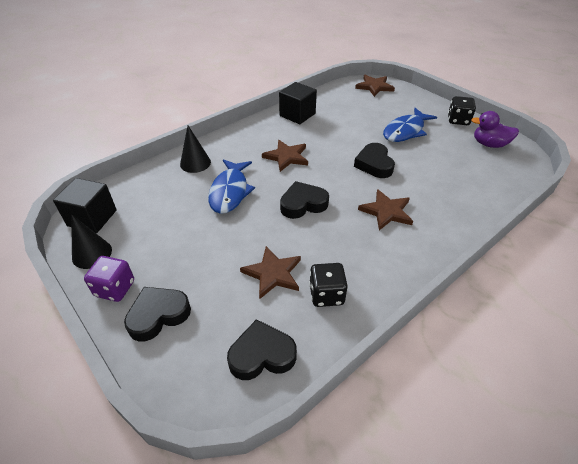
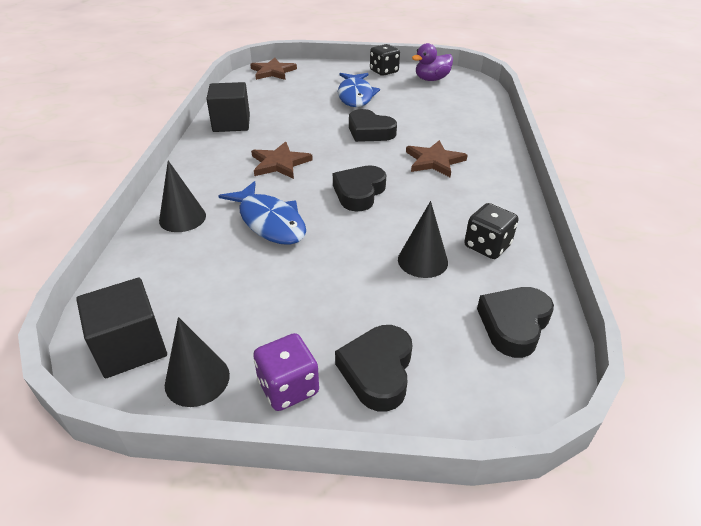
camera: 45 degrees left, 5 degrees down
brown star [240,246,301,299] -> black cone [398,201,448,278]

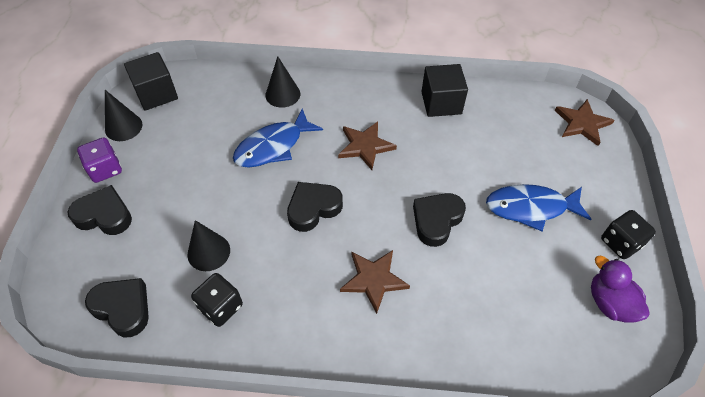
camera: 90 degrees right, 15 degrees up
black heart [333,165,386,211] -> black heart turned 60 degrees counterclockwise [287,182,343,232]

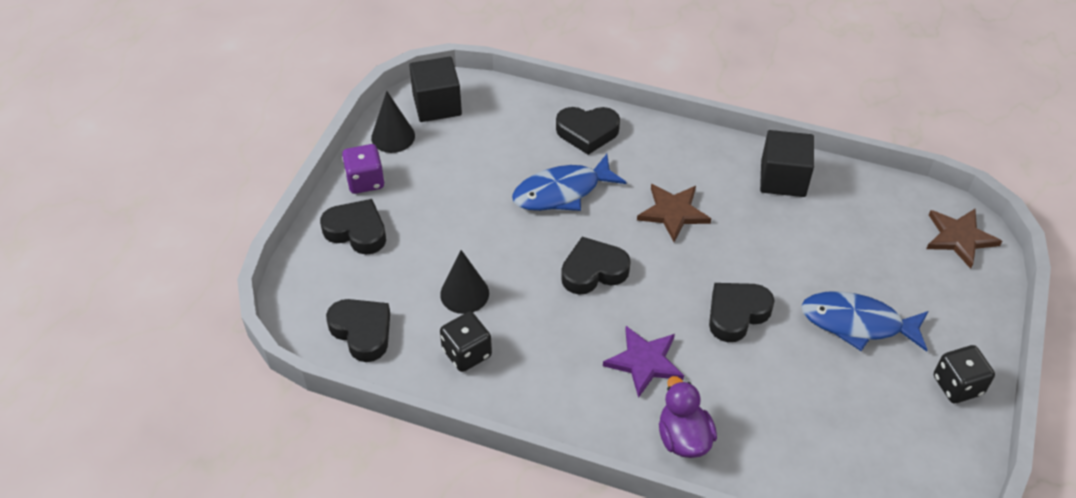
camera: 15 degrees right, 5 degrees down
black cone [266,56,300,108] -> black heart [556,107,620,155]
brown star [340,250,410,314] -> purple star [603,326,684,398]
purple duck [591,256,649,323] -> purple duck moved to [659,376,717,458]

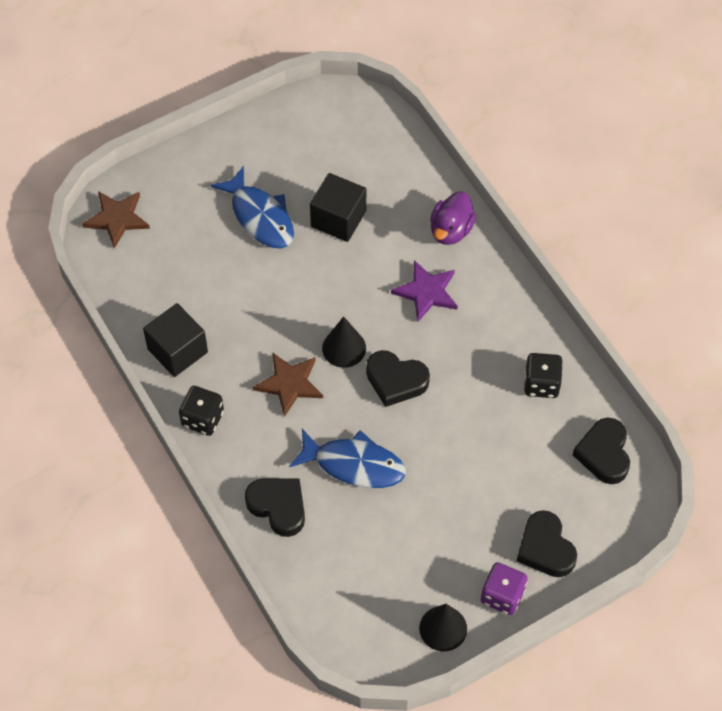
camera: 140 degrees left, 10 degrees up
black cube [409,57,462,122] -> black cube moved to [310,173,366,242]
black cone [440,250,489,314] -> black cone moved to [322,316,366,368]
black heart [709,283,775,342] -> none
black dice [934,345,995,403] -> black dice moved to [179,386,224,436]

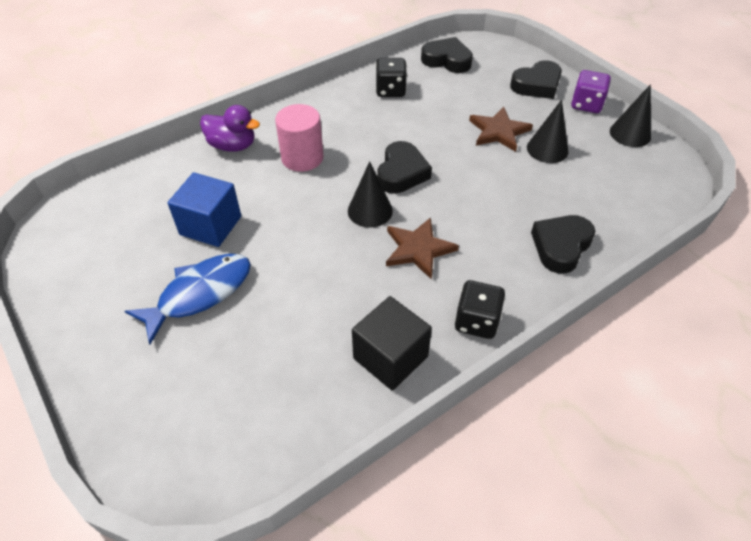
camera: 95 degrees left, 10 degrees down
brown star [82,191,150,249] -> brown star moved to [469,107,533,152]
blue fish [289,429,406,488] -> none
black cube [310,173,366,242] -> blue cube [168,172,241,247]
purple star [391,260,458,322] -> pink cylinder [275,104,324,172]
black heart [573,418,630,484] -> black heart turned 150 degrees counterclockwise [421,37,473,73]
none -> black cone [527,99,569,163]

